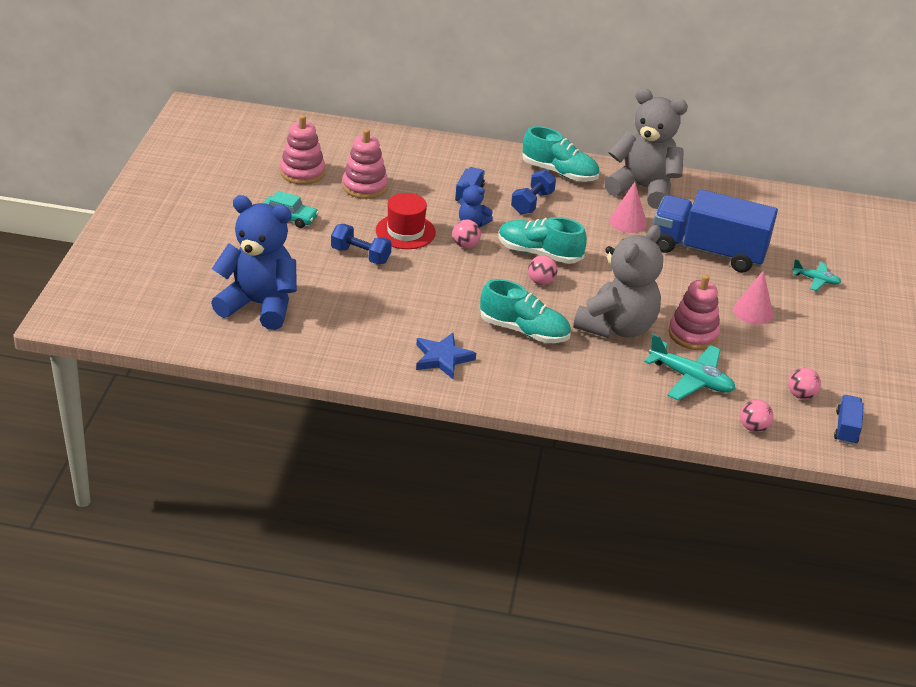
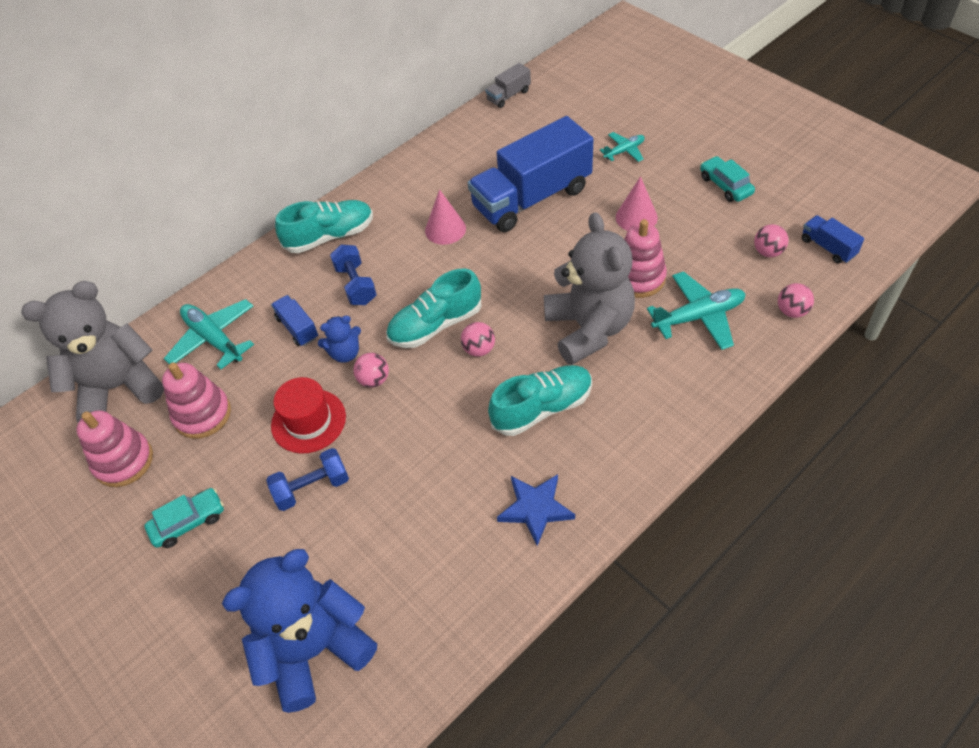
camera: 45 degrees left, 15 degrees up
grey teddy bear [604,88,688,209] -> grey teddy bear moved to [21,281,164,423]
none -> turquoise plane [164,299,254,369]
none -> grey truck [485,63,531,108]
none -> turquoise car [700,156,755,202]

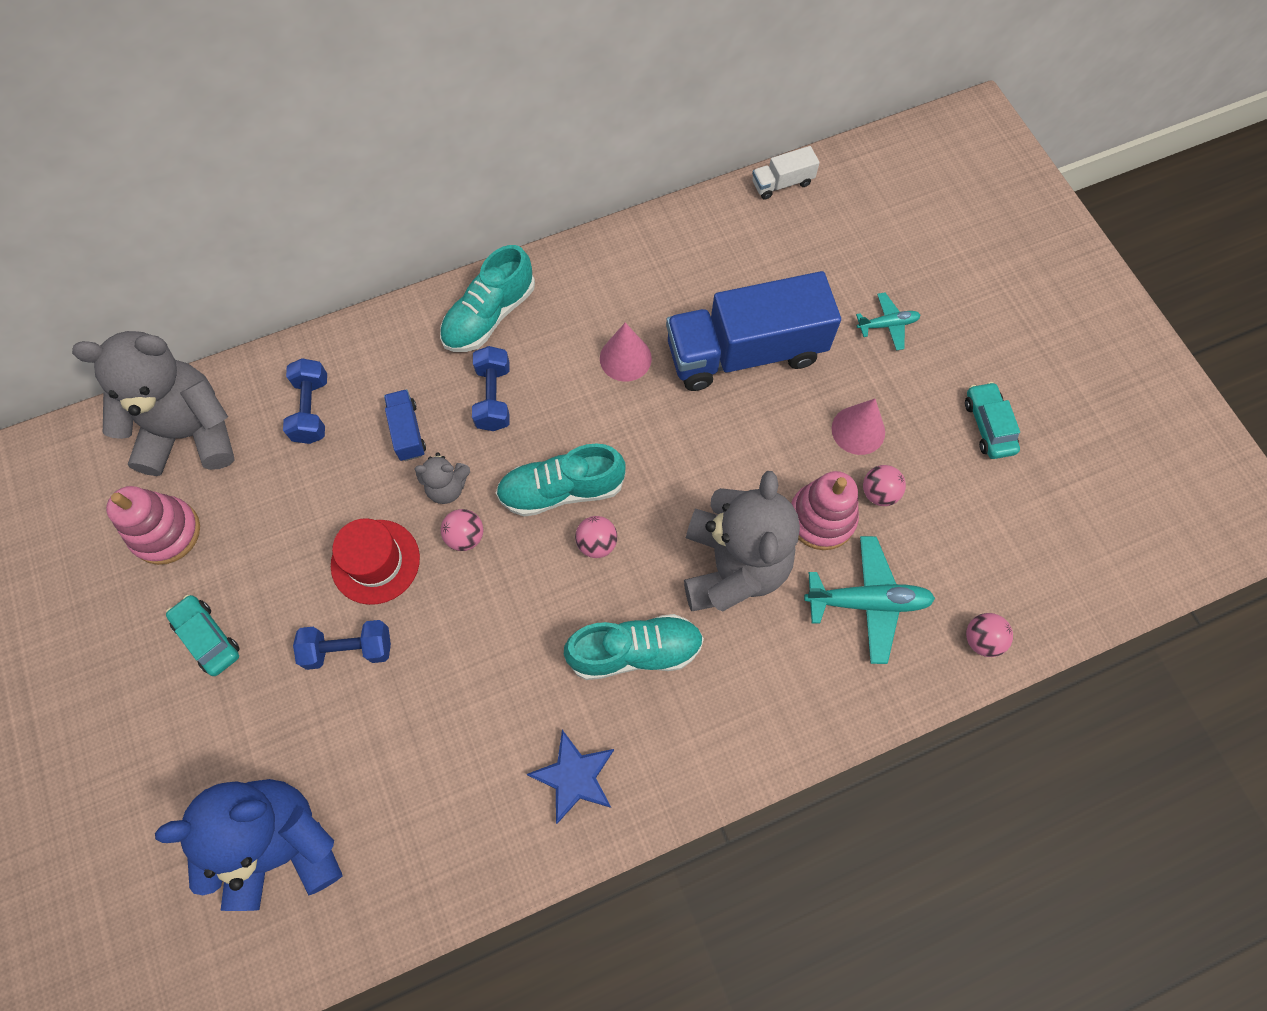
camera: 15 degrees right, 15 degrees up
turquoise car [144,488,224,548] -> turquoise car turned 120 degrees counterclockwise [166,595,240,676]
pink stacking toy [162,362,231,439] -> none
turquoise plane [164,299,254,369] -> blue dumbbell [283,358,327,444]
turquoise shoe [275,200,373,253] -> turquoise shoe turned 135 degrees clockwise [440,245,535,352]
blue teddy bear [318,316,361,363] -> grey teddy bear [415,453,470,504]
grey truck [485,63,531,108] -> white truck [752,146,820,200]
pink ball [754,224,789,257] -> pink ball moved to [863,465,906,506]
blue truck [802,215,864,264] -> none

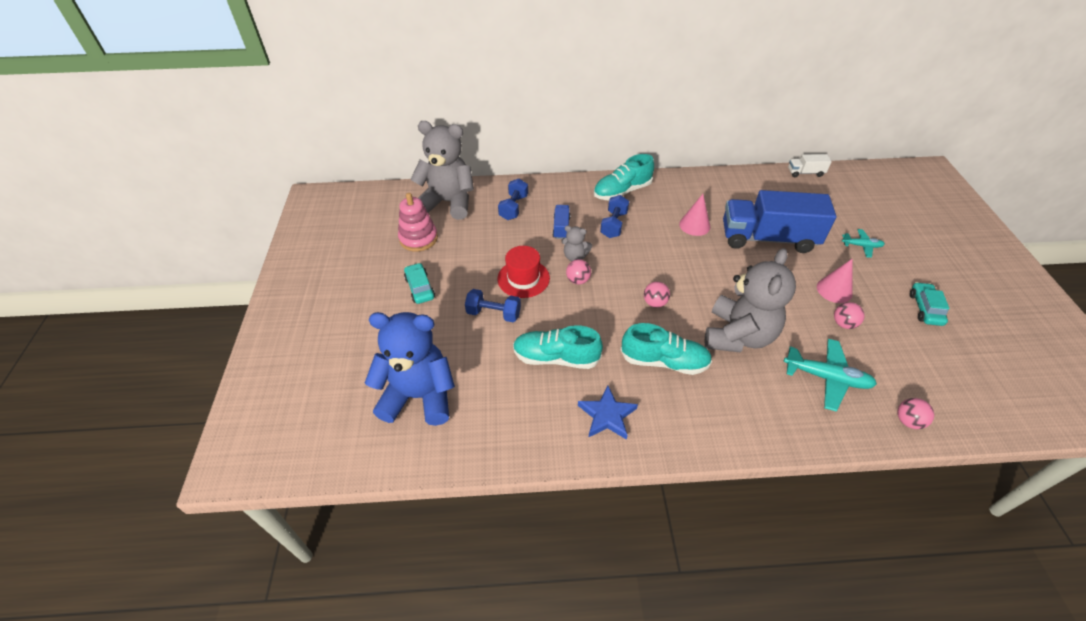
camera: 20 degrees right, 20 degrees down
turquoise shoe [496,443,626,517] -> turquoise shoe moved to [513,325,603,369]
pink stacking toy [791,471,859,550] -> none

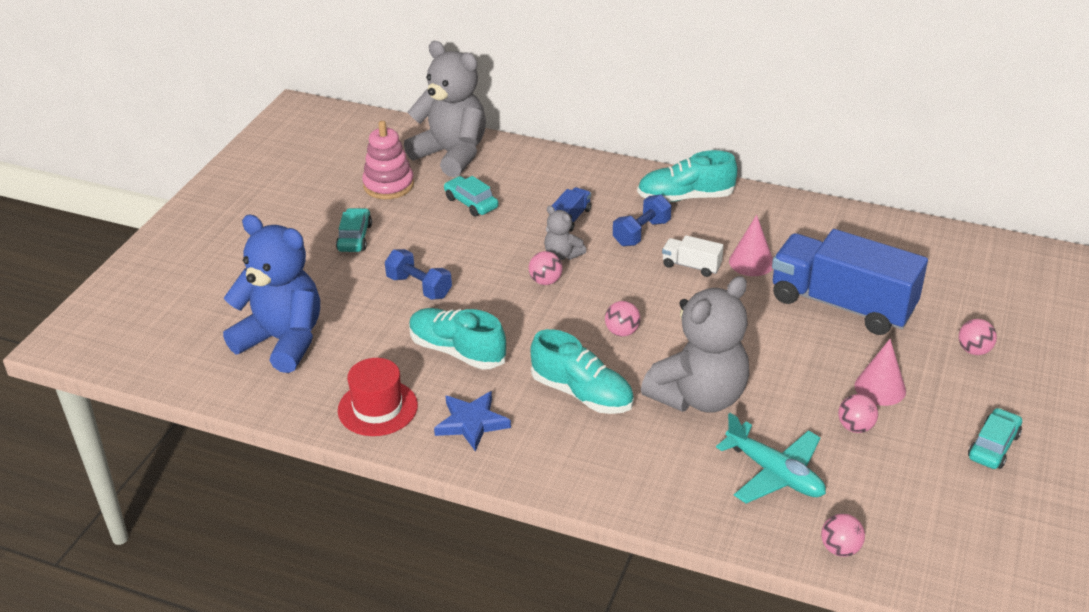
camera: 25 degrees right, 10 degrees down
red hat [497,246,550,298] -> red hat moved to [338,358,418,436]
blue dumbbell [498,179,528,220] -> none
white truck [788,154,832,177] -> white truck moved to [662,235,724,277]
turquoise plane [842,229,885,258] -> pink ball [959,319,997,355]
none -> turquoise car [444,176,499,217]

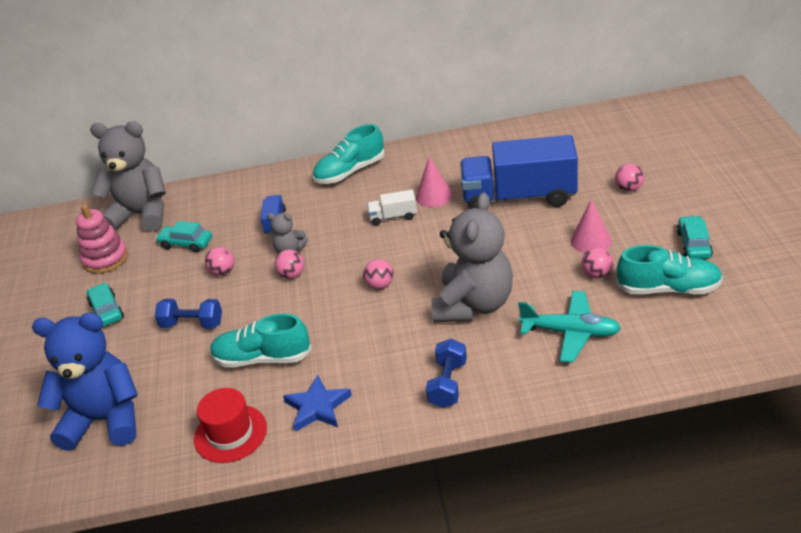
camera: 25 degrees left, 0 degrees up
turquoise shoe [530,329,634,414] -> turquoise shoe moved to [617,245,723,294]
blue dumbbell [613,194,671,246] -> blue dumbbell moved to [426,339,467,408]
pink ball [821,513,865,557] -> pink ball moved to [205,247,235,276]

